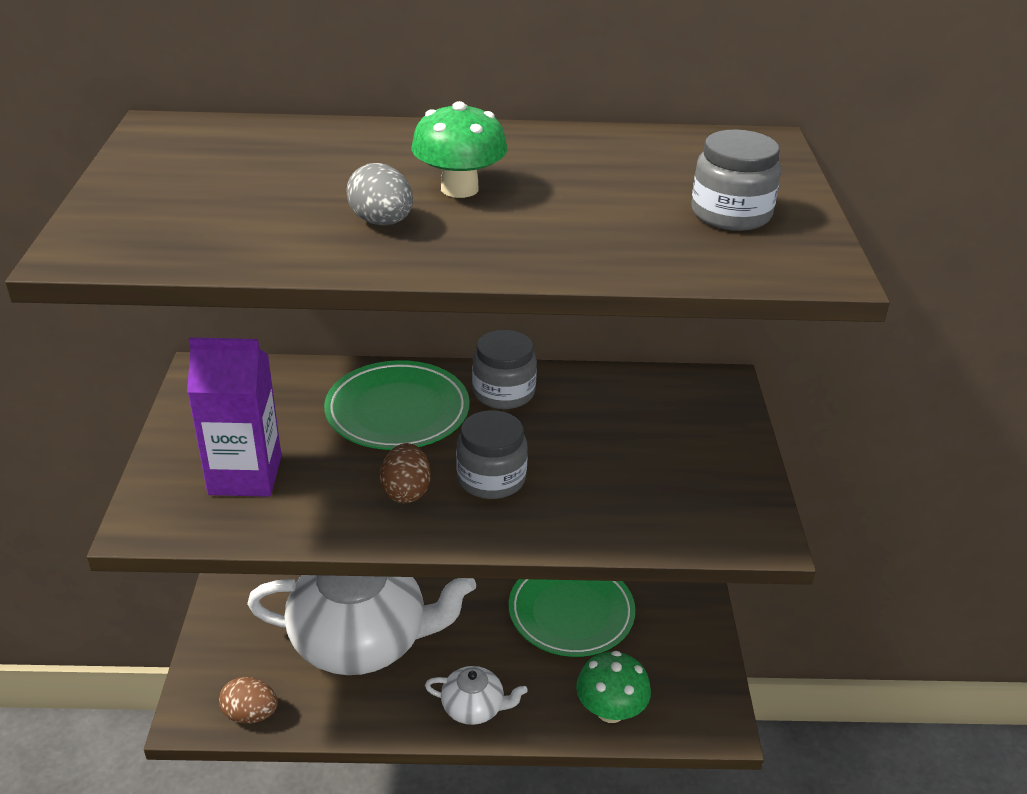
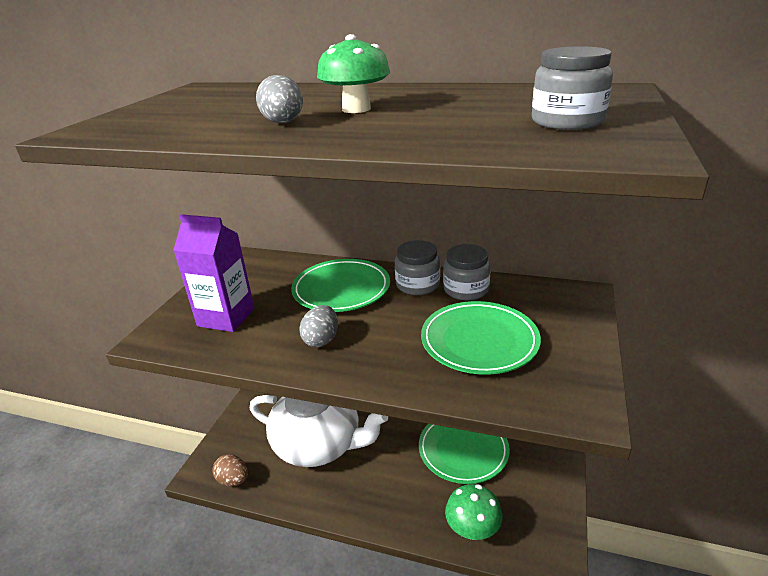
camera: 20 degrees right, 5 degrees down
brown egg [380,443,431,503] -> grey egg [299,305,338,347]
white teapot [425,666,528,725] -> none
grey jar [456,410,528,499] -> grey jar moved to [443,244,491,301]
none -> green plate [421,301,541,375]

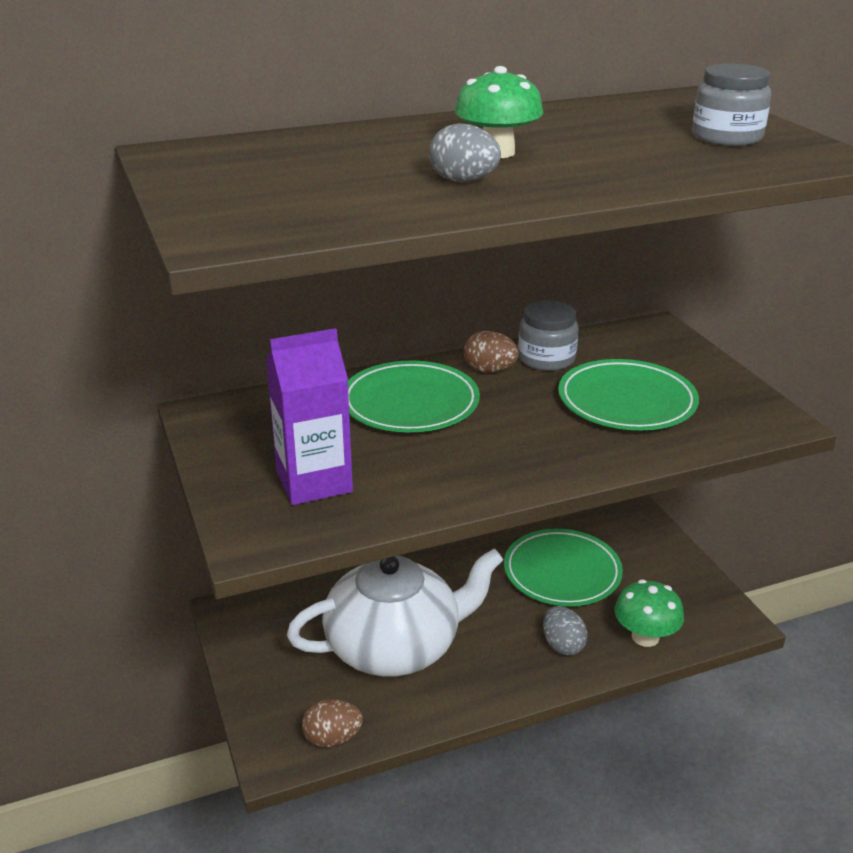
camera: 40 degrees left, 0 degrees up
grey egg [299,305,338,347] -> grey egg moved to [543,606,588,655]
grey jar [395,240,440,295] -> brown egg [464,331,519,373]

